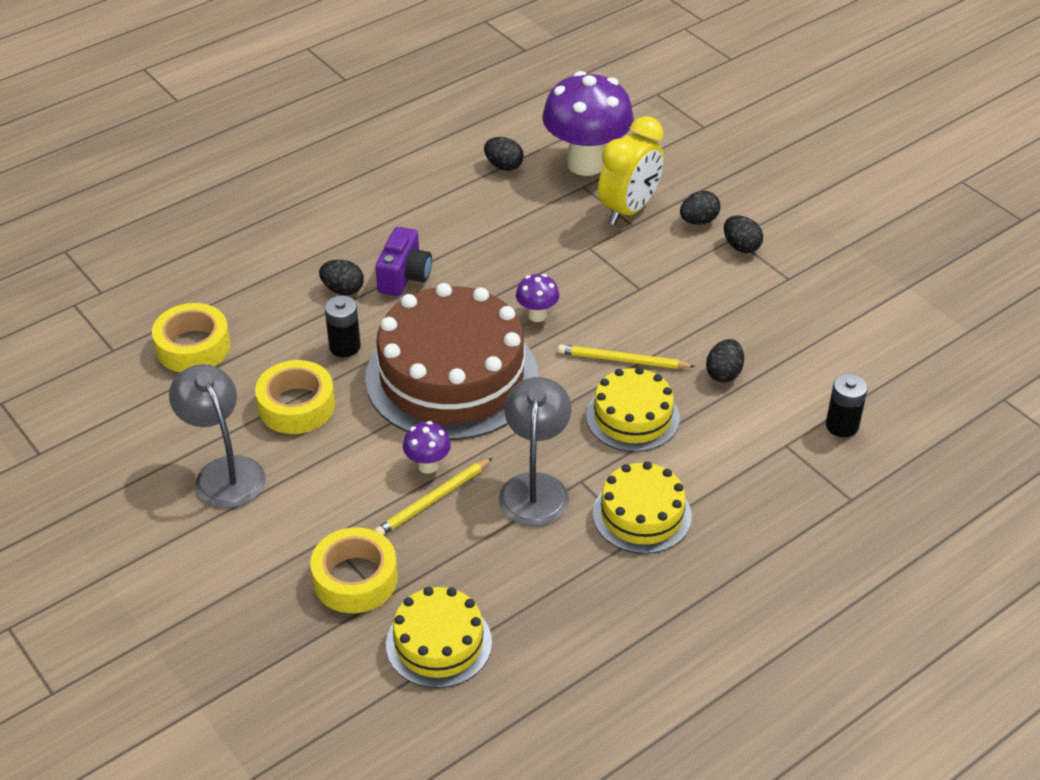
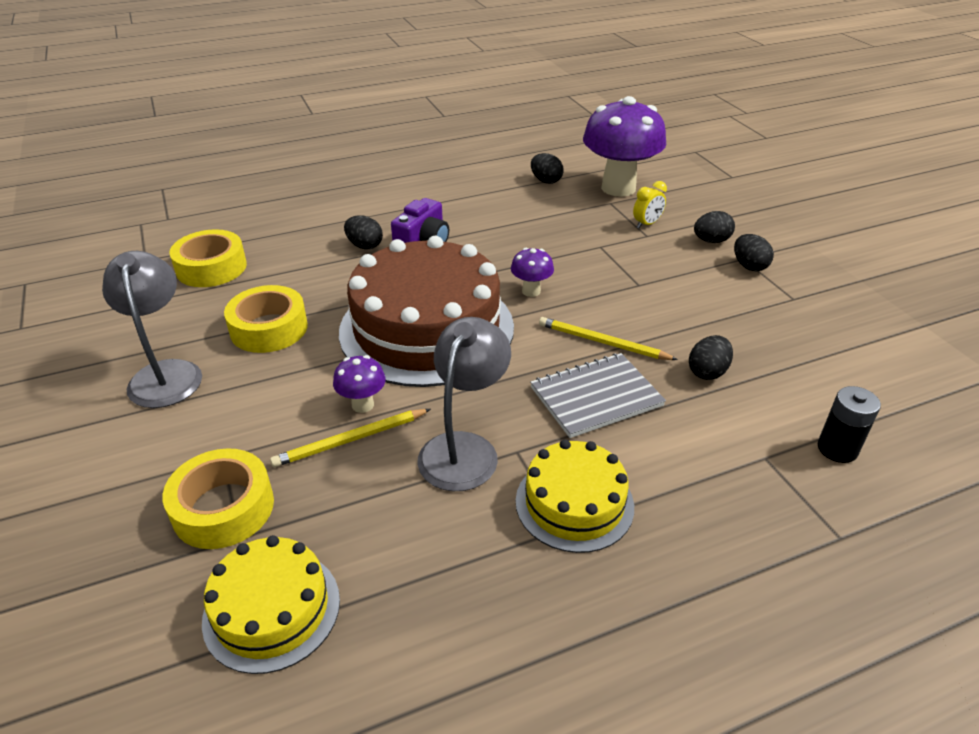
camera: 15 degrees right, 5 degrees down
black battery [324,296,361,357] -> none
yellow cake [586,367,680,452] -> grey notebook [530,353,666,438]
yellow clock [598,116,664,225] -> yellow clock [633,181,667,228], size x0.48

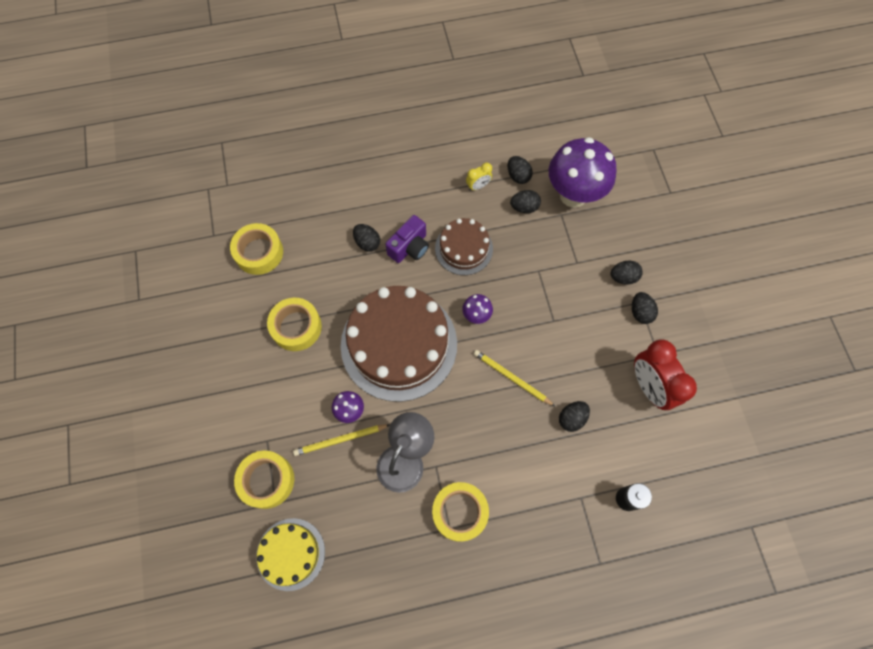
camera: 10 degrees right, 30 degrees up
grey lamp [102,251,202,408] -> none
yellow cake [516,440,634,553] -> yellow tape [432,482,489,542]
grey notebook [530,353,666,438] -> none
yellow clock [633,181,667,228] -> yellow clock moved to [466,162,492,191]
none -> brown cake [435,218,493,275]
none -> black egg [510,190,541,213]
none -> red clock [634,340,697,410]

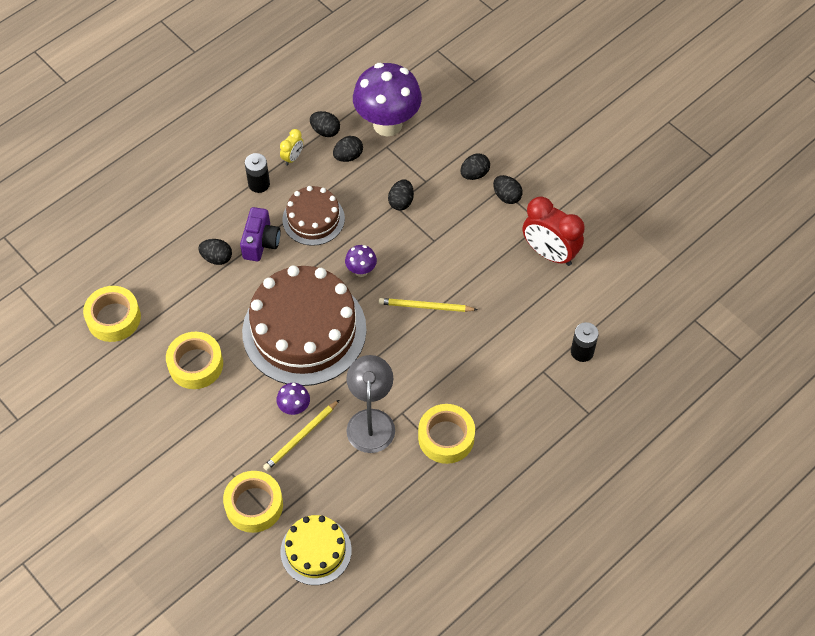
camera: 30 degrees left, 10 degrees down
black egg [559,401,590,432] -> black egg moved to [388,179,414,211]
none -> black battery [245,153,270,193]

